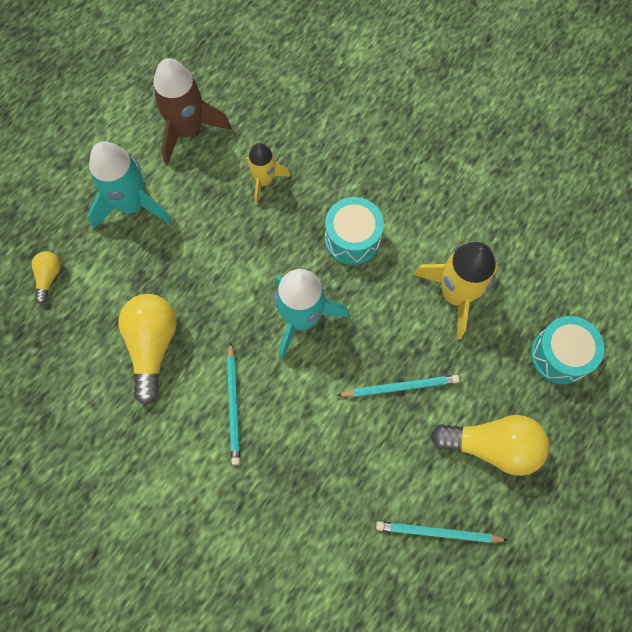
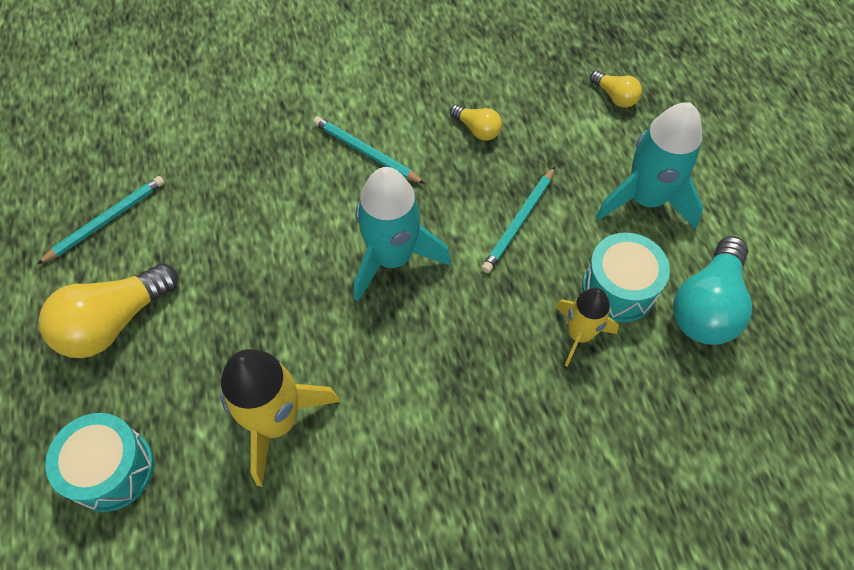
camera: 130 degrees right, 10 degrees down
yellow light bulb [118,294,177,405] -> yellow light bulb [450,104,502,141], size x0.51
brown rocket [153,58,231,165] -> turquoise light bulb [673,236,752,345]
turquoise drum [325,197,384,265] -> turquoise drum moved to [582,233,670,322]
turquoise pencil [336,375,459,397] -> turquoise pencil moved to [482,167,555,273]

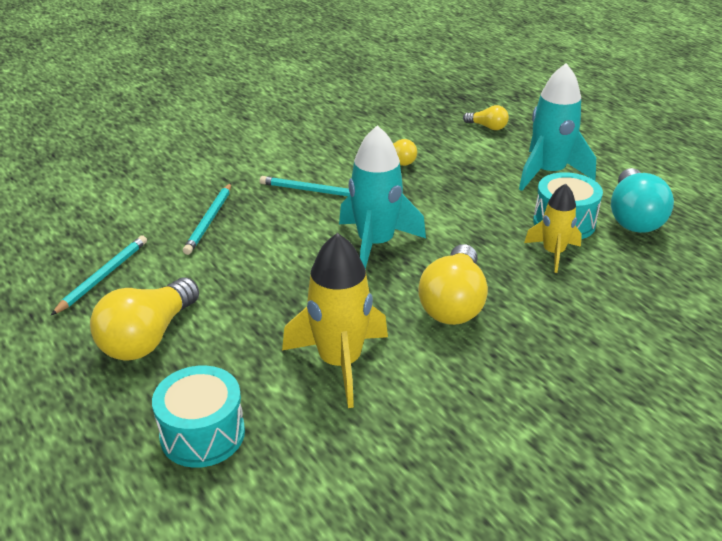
camera: 20 degrees left, 25 degrees down
turquoise pencil [482,167,555,273] -> turquoise pencil moved to [183,183,231,255]
none -> yellow light bulb [418,244,488,325]

